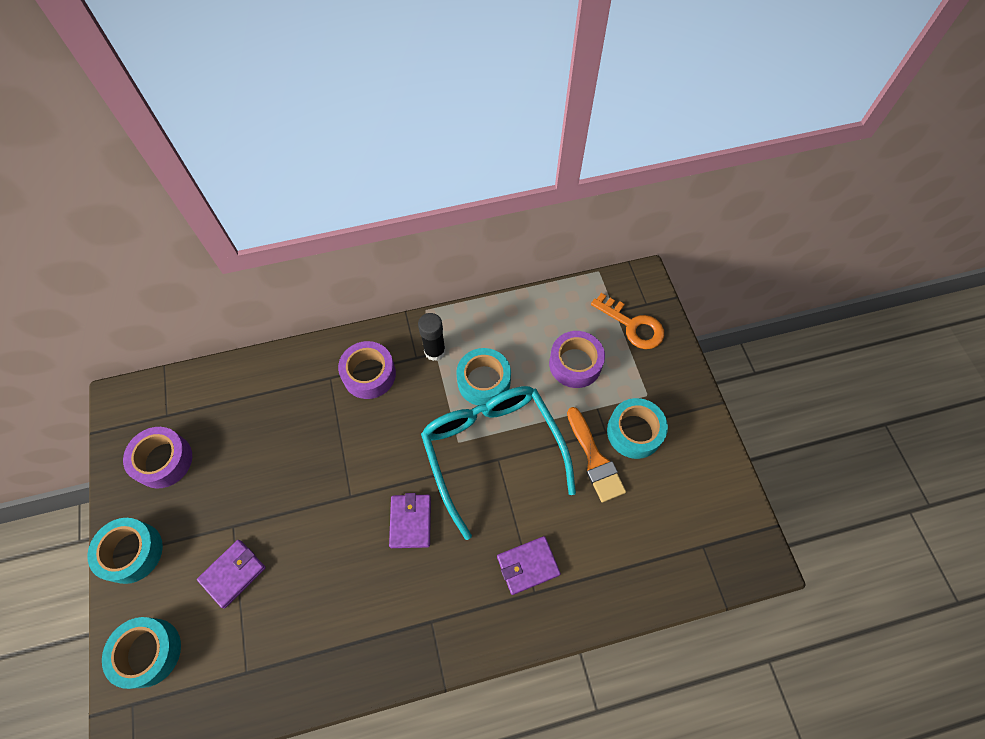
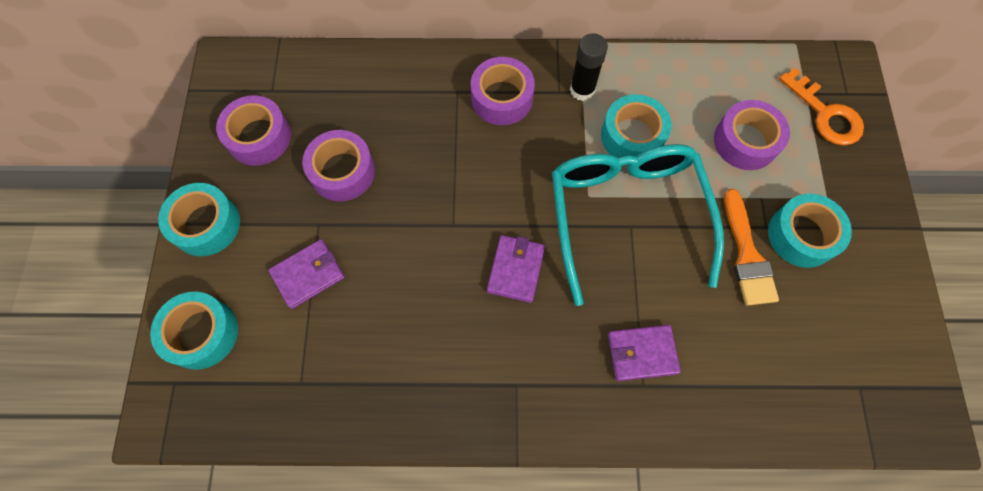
camera: 15 degrees right, 5 degrees up
none -> purple tape [302,130,375,201]

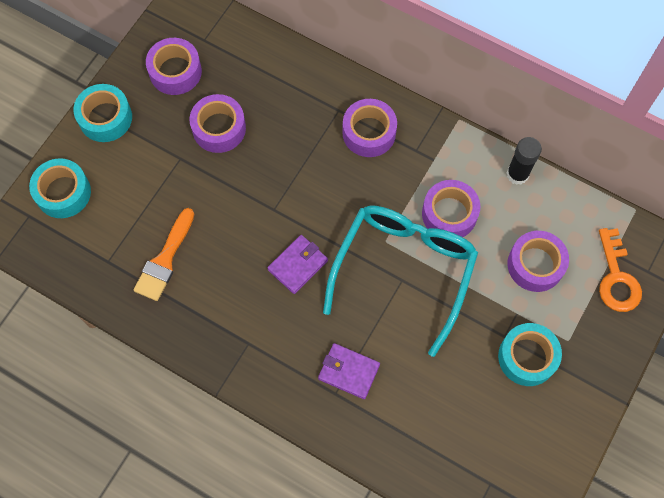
camera: 30 degrees right, 0 degrees up
purple wallet [269,239,345,309] -> none
black glue stick [570,33,608,101] -> black glue stick moved to [507,137,542,185]
turquoise tape [601,94,672,158] -> purple tape [422,180,480,237]
orange brush [724,189,779,306] -> orange brush moved to [134,208,194,301]

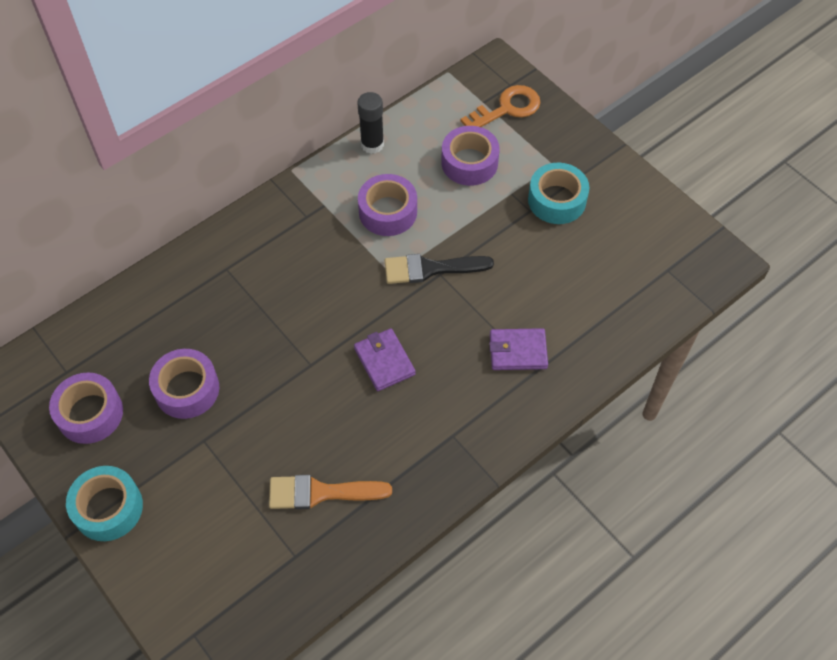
camera: 70 degrees left, 10 degrees down
turquoise tape [29,158,91,218] -> none
orange brush [134,208,194,301] -> orange brush turned 135 degrees clockwise [269,475,392,509]
purple wallet [318,343,380,399] -> purple wallet turned 45 degrees clockwise [489,328,548,370]
turquoise glasses [323,206,478,357] -> black brush [385,254,494,284]
purple tape [342,99,397,157] -> none
orange key [599,228,642,312] -> orange key turned 45 degrees counterclockwise [461,85,540,127]

